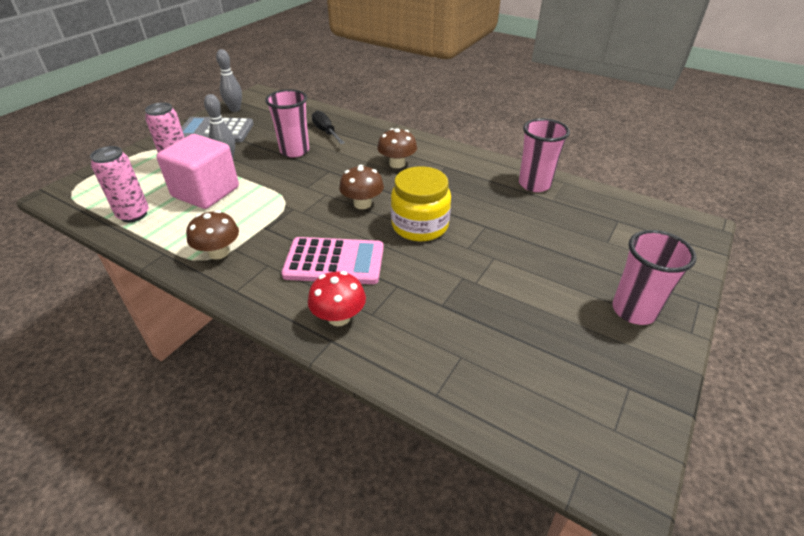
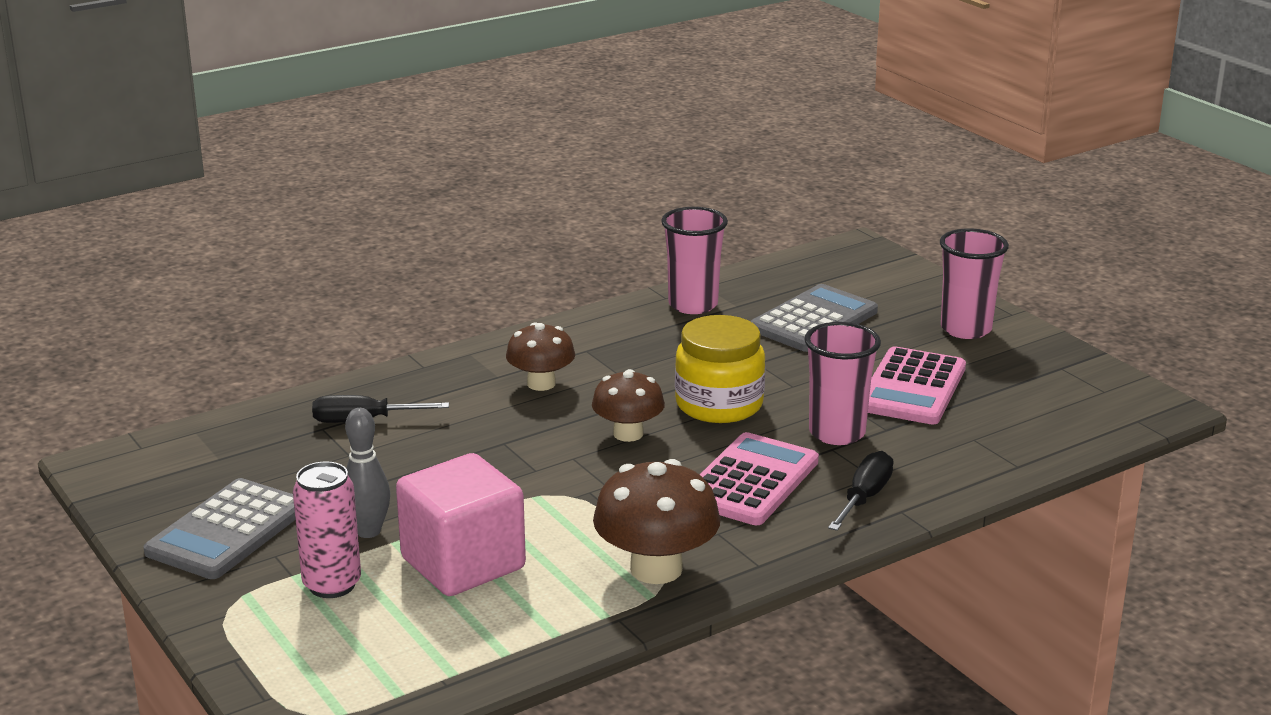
camera: 65 degrees left, 15 degrees down
pink can [90,146,149,222] -> none
brown mushroom [186,210,239,260] -> brown mushroom [593,459,720,584], size x1.53
grey bowling pin [216,49,242,112] -> none
pink cup [265,89,309,157] -> pink cup moved to [804,322,881,445]
red mushroom [308,271,366,326] -> black screwdriver [828,451,893,531]
none -> grey calculator [750,284,878,352]
none -> pink calculator [868,346,966,425]

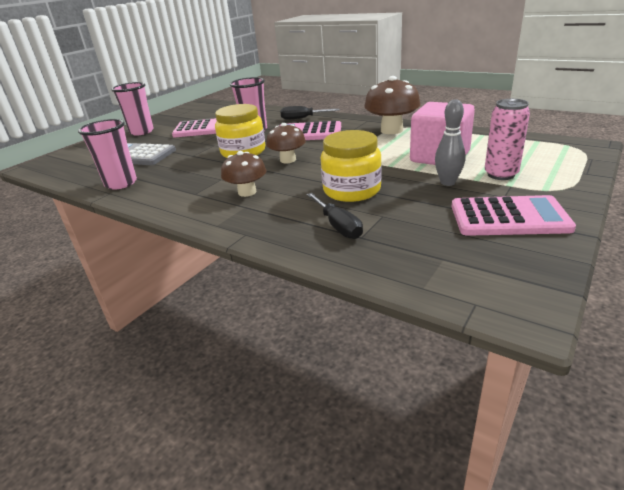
camera: 110 degrees left, 5 degrees up
grey calculator [143,478,295,579] -> pink calculator [452,195,576,236]
none -> yellow jar [321,130,382,202]

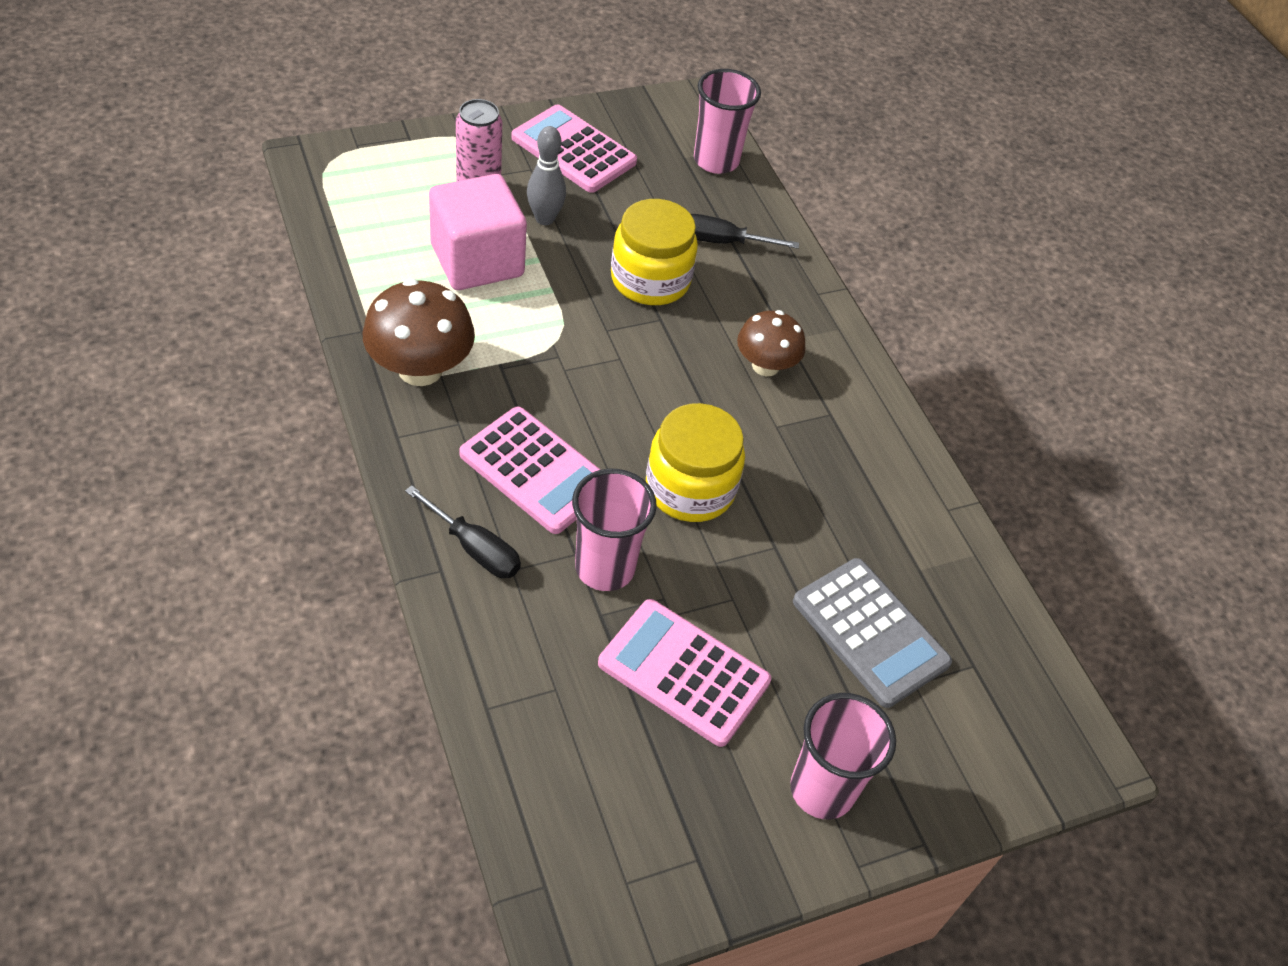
camera: 155 degrees left, 20 degrees up
pink cup [78,119,137,190] -> pink cup moved to [694,69,761,174]
brown mushroom [266,123,306,163] -> none
black screwdriver [307,193,363,239] -> black screwdriver turned 90 degrees counterclockwise [691,214,799,249]

